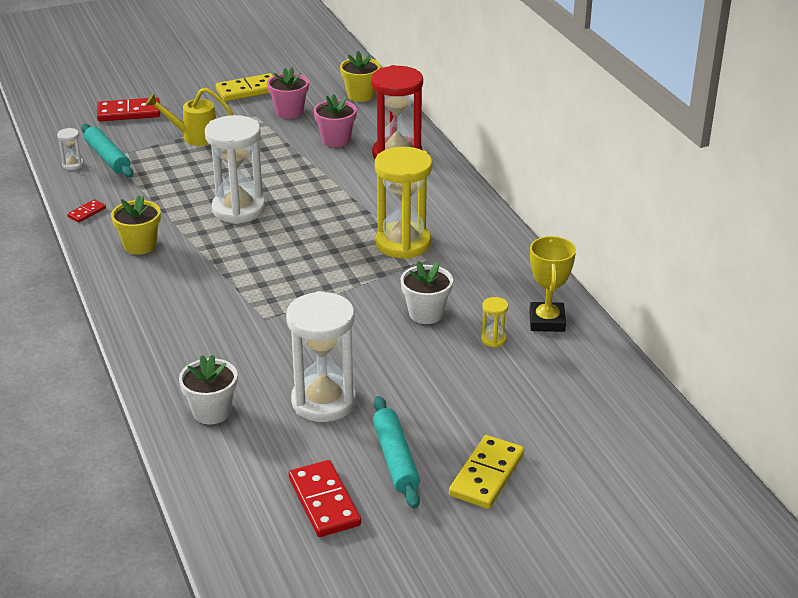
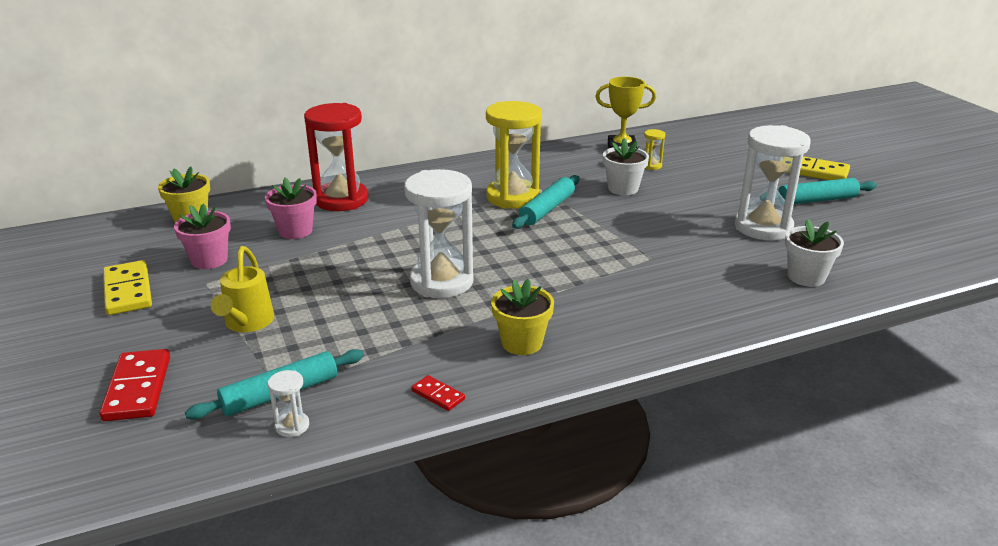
camera: 90 degrees left, 5 degrees down
red domino [289,460,361,537] -> none
none -> turquoise rolling pin [512,175,580,229]

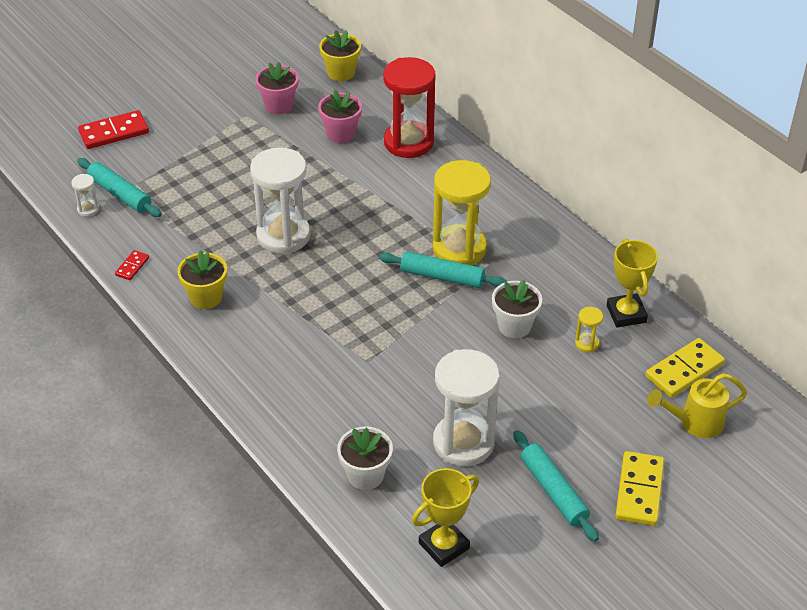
camera: 75 degrees right, 15 degrees up
yellow domino [103,260,152,315] -> yellow domino moved to [645,338,725,398]
yellow watering can [211,246,274,332] -> yellow watering can moved to [647,373,747,438]
none -> yellow trophy [412,468,479,567]

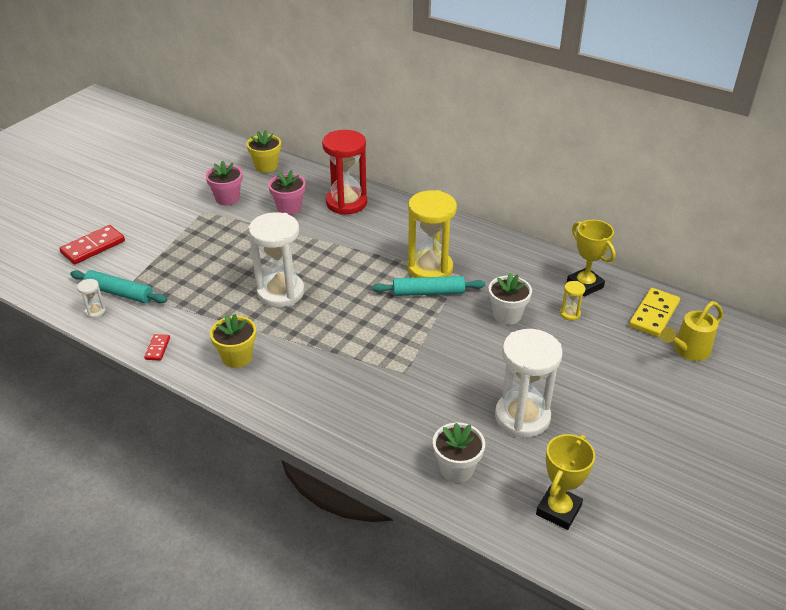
camera: 20 degrees left, 5 degrees down
turquoise rolling pin [513,430,599,542] -> none
yellow domino [616,451,664,526] -> none

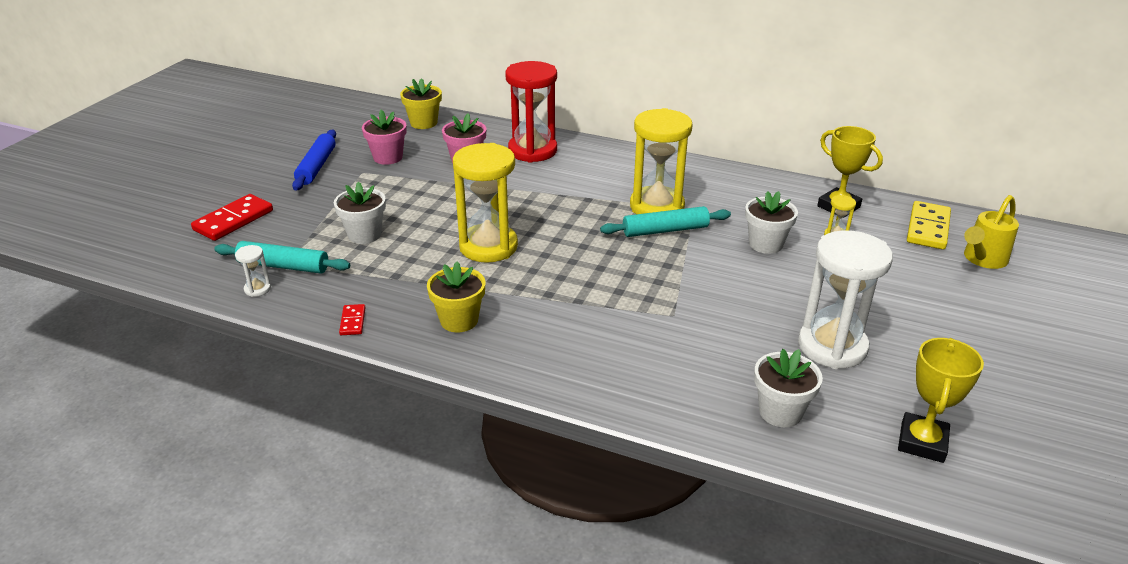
camera: 10 degrees left, 5 degrees down
white hourglass [248,212,305,308] -> yellow hourglass [453,143,518,263]
none -> blue rolling pin [292,130,336,191]
none -> white flower pot [334,182,386,244]

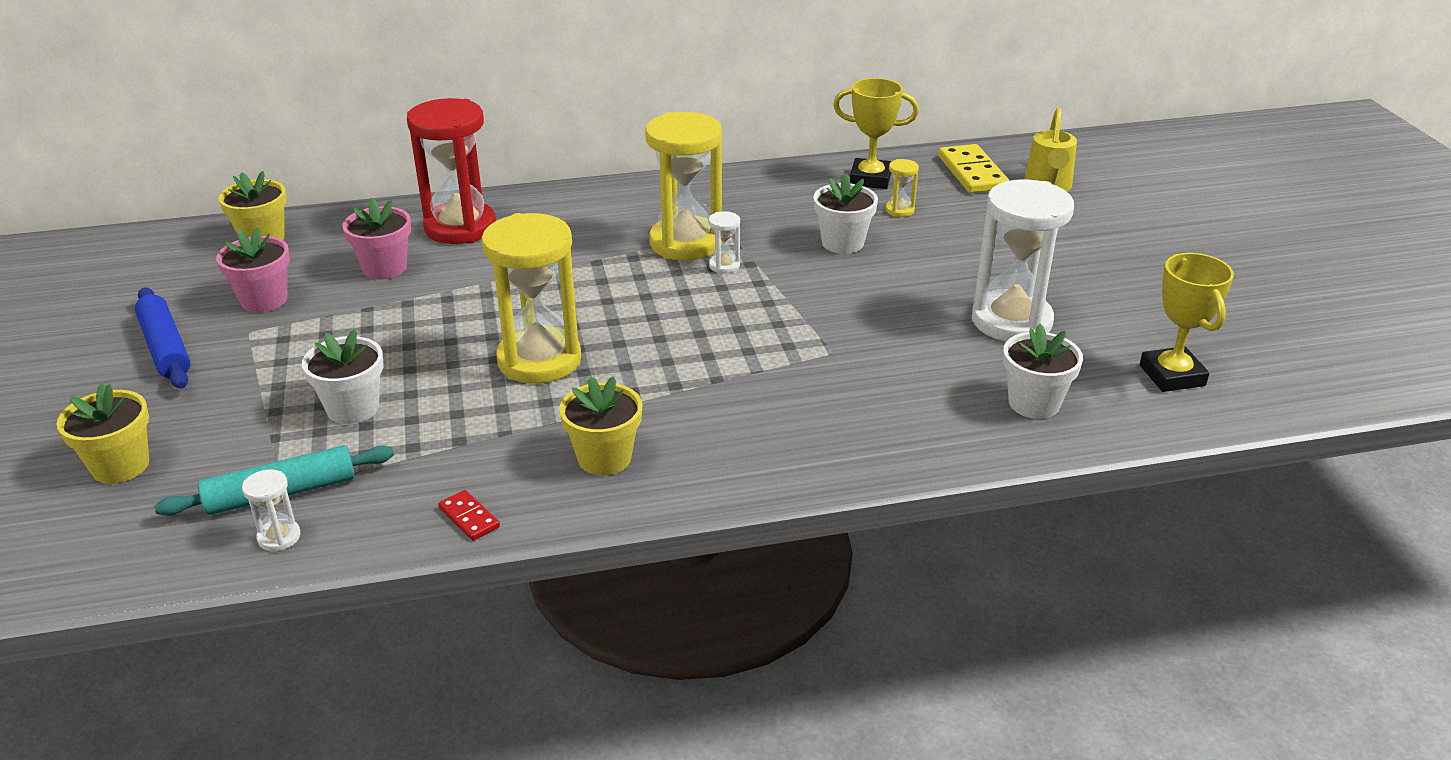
camera: 35 degrees left, 0 degrees up
red domino [191,194,273,241] -> yellow flower pot [57,383,149,484]
turquoise rolling pin [600,206,731,237] -> white hourglass [709,211,740,274]

